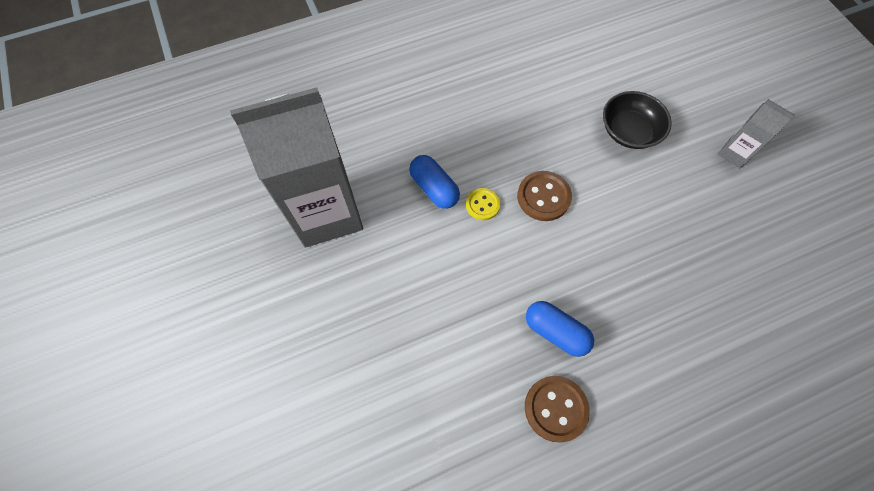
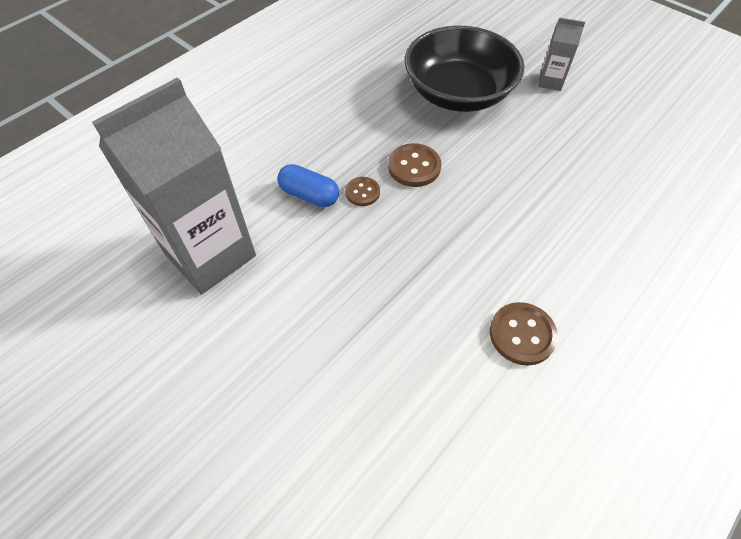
camera: 25 degrees left, 10 degrees down
yellow button [466,188,500,220] -> brown button [345,177,380,206]
blue capsule [526,301,594,357] -> none
black bowl [603,91,672,149] -> black bowl [405,26,524,112], size x1.83

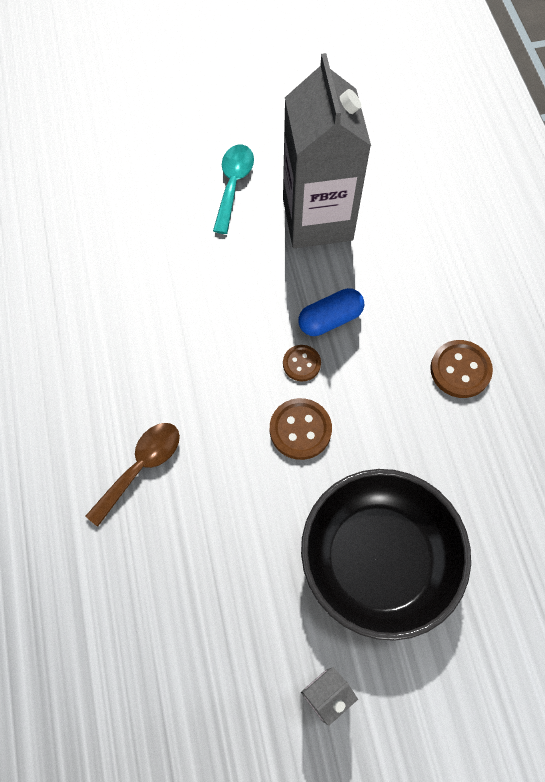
camera: 125 degrees right, 10 degrees up
brown button [490,302,558,366] -> brown button moved to [430,340,493,398]
none -> brown spoon [86,423,180,527]
none -> turquoise spoon [213,145,254,234]

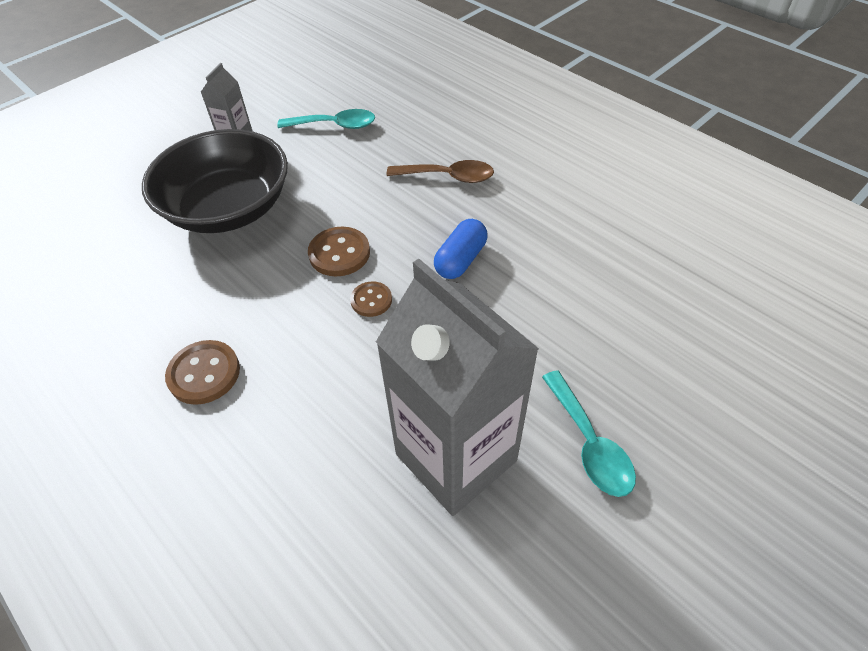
camera: 150 degrees right, 15 degrees down
brown spoon [86,423,180,527] -> brown spoon turned 90 degrees counterclockwise [387,160,494,183]
blue capsule [298,288,364,336] -> blue capsule moved to [434,219,487,279]
none -> turquoise spoon [277,109,375,129]

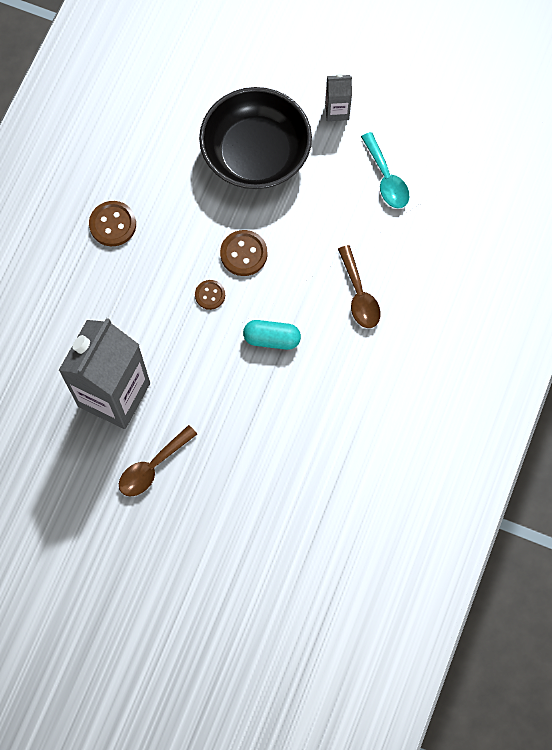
camera: 65 degrees right, 20 degrees up
blue capsule [434,219,487,279] -> turquoise capsule [243,320,301,350]
turquoise spoon [542,370,636,497] -> brown spoon [119,425,197,497]

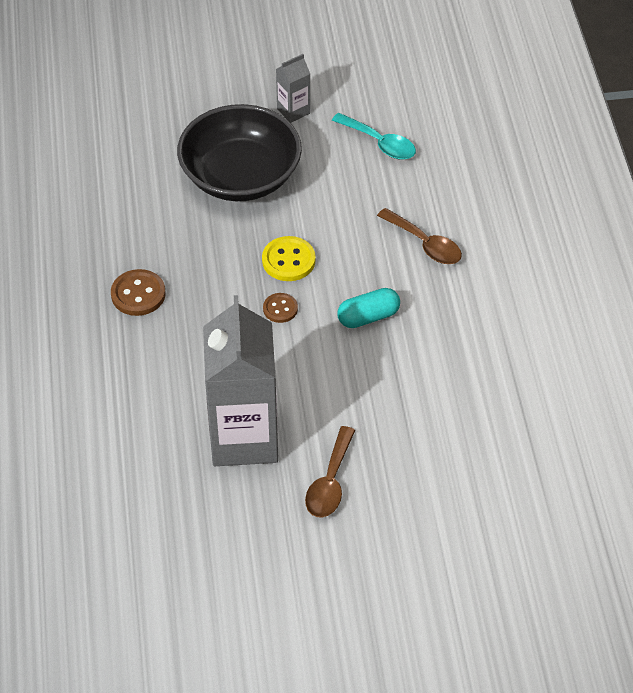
camera: 30 degrees left, 20 degrees down
brown button [220,230,267,276] -> yellow button [262,236,316,281]

